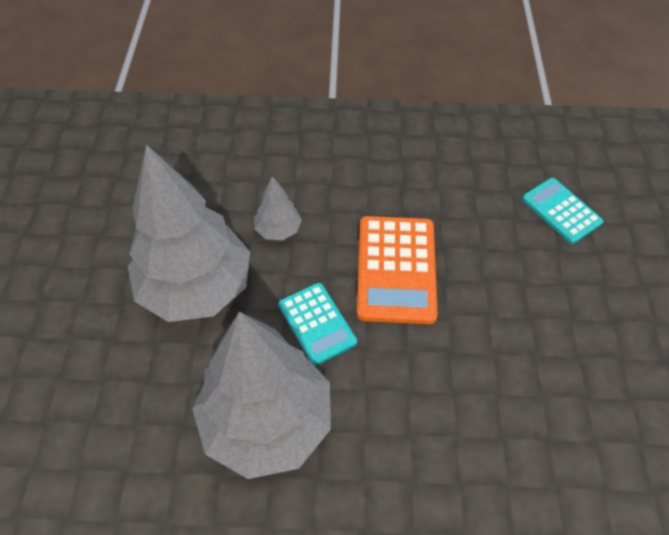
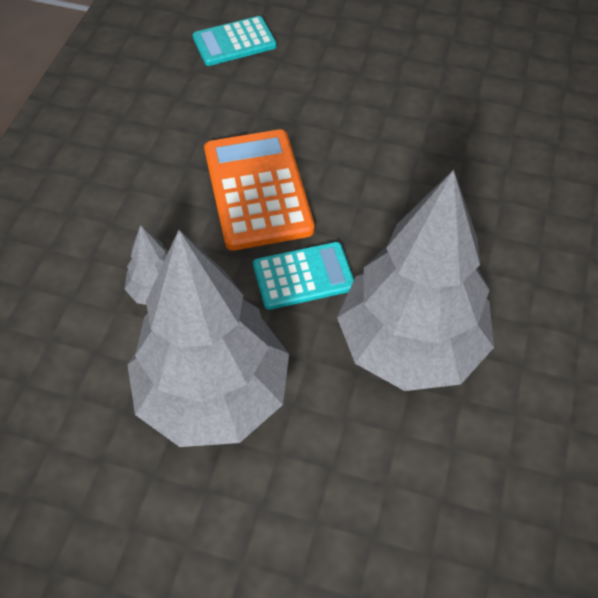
camera: 75 degrees left, 0 degrees up
orange calculator [357,216,438,324] -> orange calculator turned 120 degrees counterclockwise [204,129,315,251]

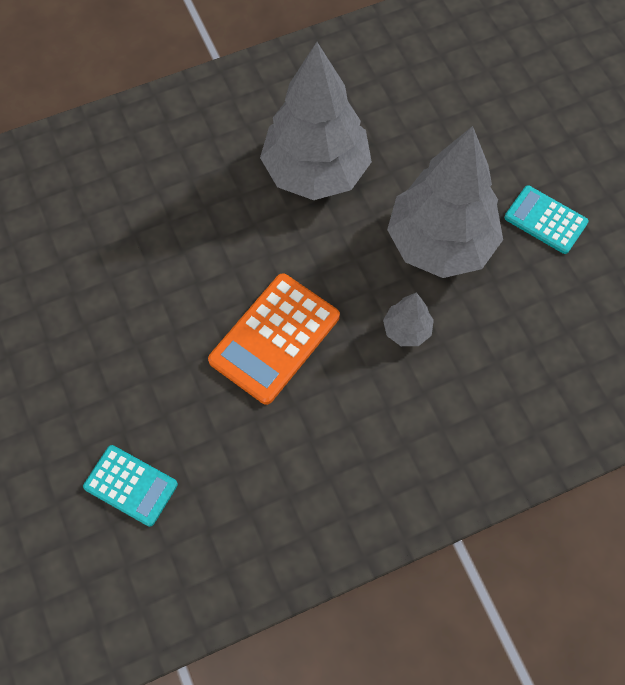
camera: 130 degrees left, 10 degrees up
turquoise calculator [253,242,354,310] -> turquoise calculator moved to [504,185,589,254]

